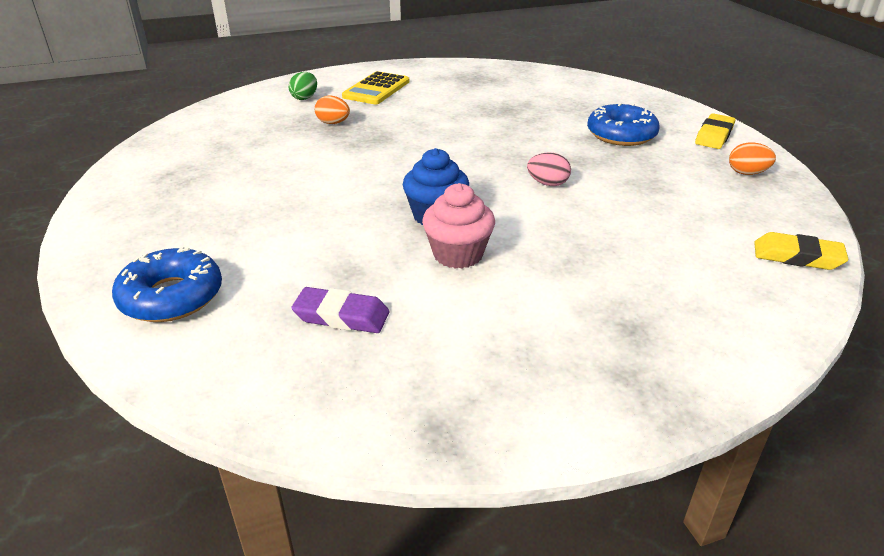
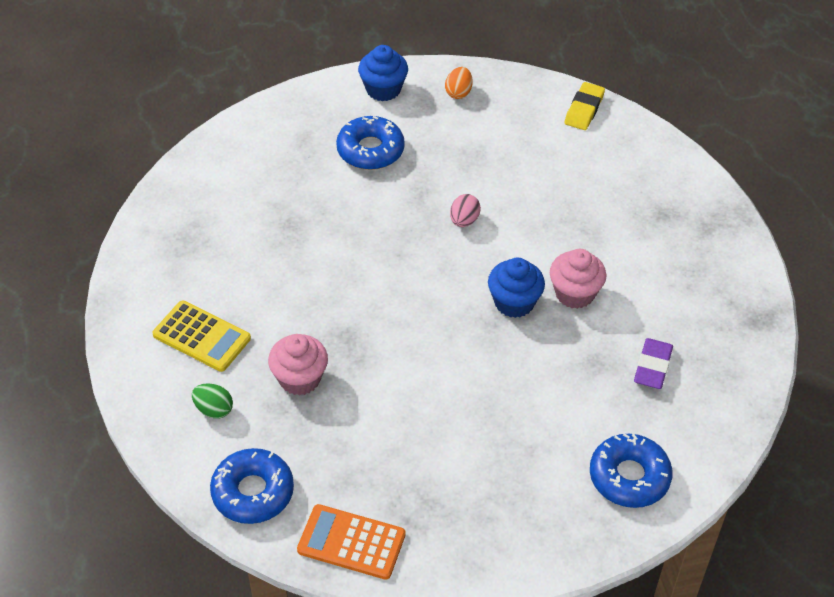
camera: 85 degrees left, 15 degrees up
orange egg [315,95,350,124] -> pink cupcake [268,334,328,396]
yellow eraser [695,113,735,149] -> blue cupcake [358,45,408,101]
none -> blue donut [210,448,294,524]
none -> orange calculator [297,504,406,580]

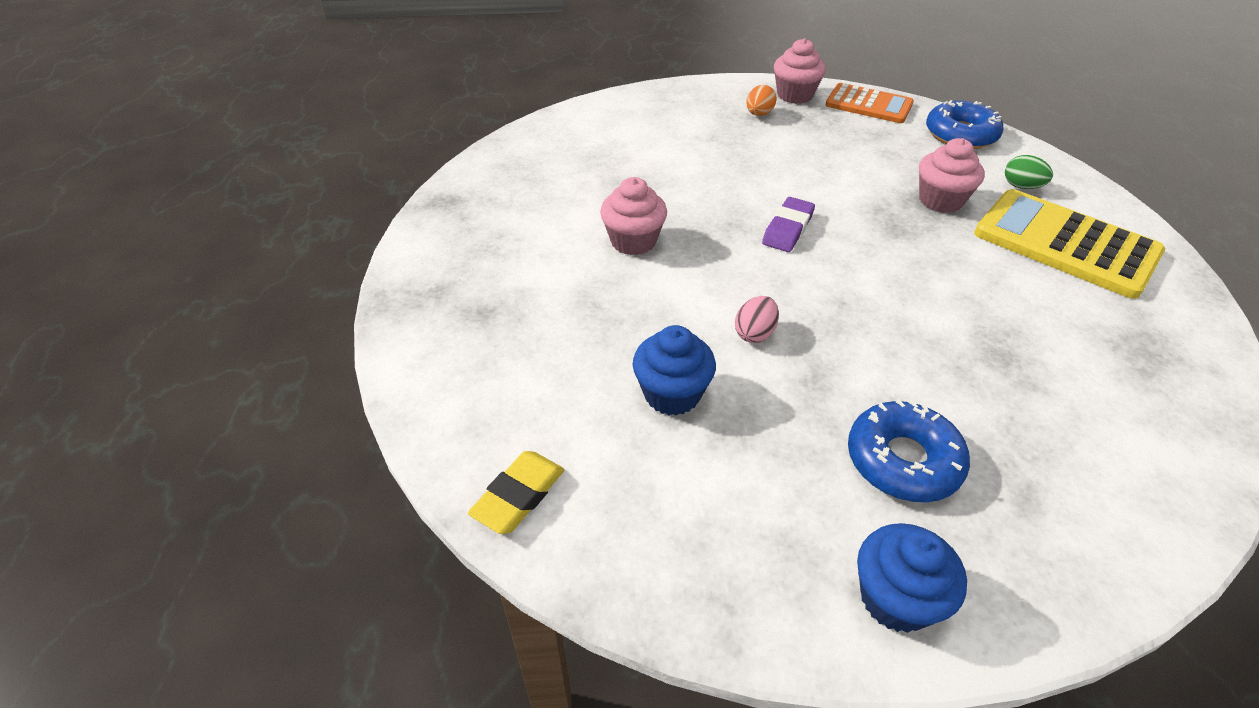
camera: 170 degrees left, 5 degrees down
yellow calculator [152,300,251,372] -> yellow calculator [974,189,1165,299], size x1.58
orange egg [445,67,473,99] -> orange egg moved to [746,85,777,116]
blue cupcake [488,258,545,318] -> blue cupcake moved to [633,325,716,416]
blue donut [590,433,673,508] -> none
purple eraser [634,338,673,389] -> purple eraser moved to [762,197,815,252]
none -> pink cupcake [774,38,826,104]

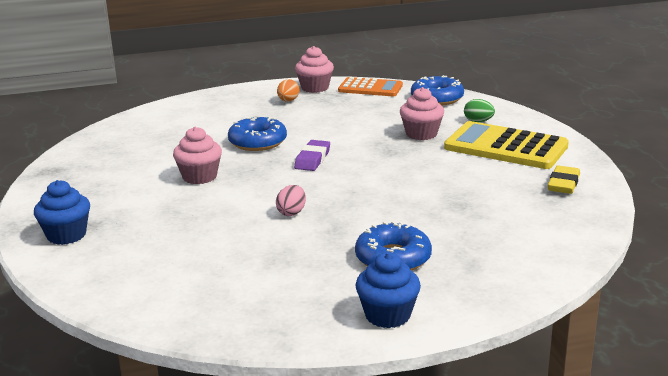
camera: 10 degrees left, 20 degrees down
yellow eraser [468,451,564,534] -> yellow eraser moved to [548,165,580,194]
blue cupcake [633,325,716,416] -> blue cupcake moved to [34,180,90,245]
none -> blue donut [228,116,287,151]

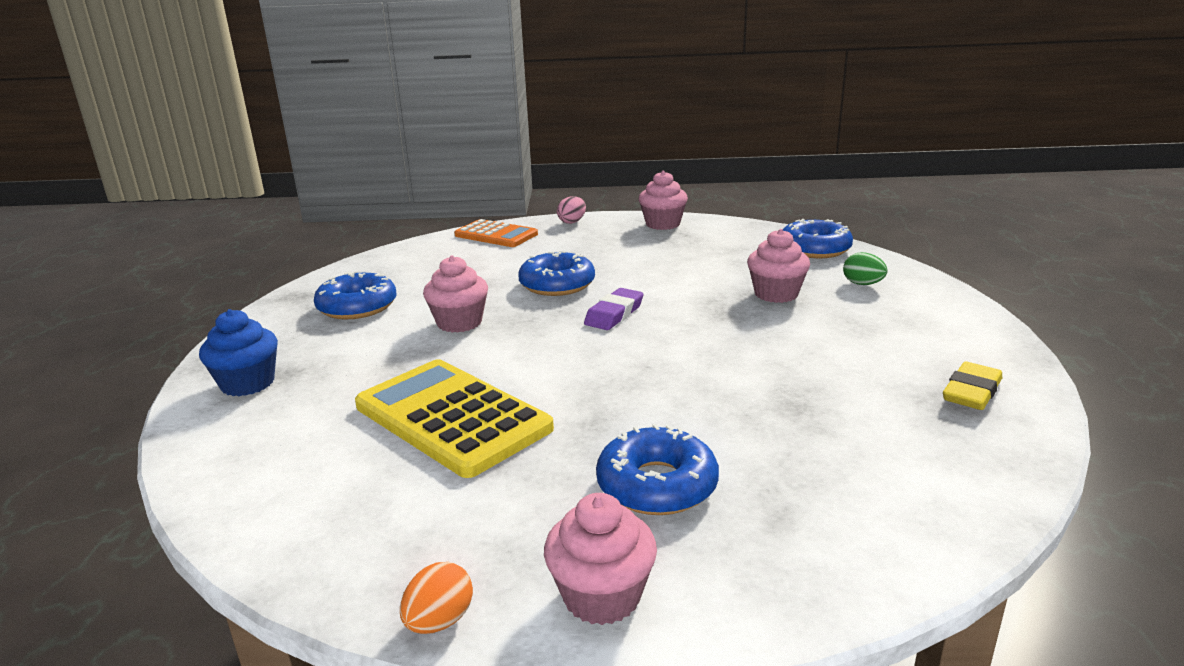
camera: 15 degrees right, 0 degrees up
pink egg [276,185,306,216] -> pink egg moved to [557,196,586,224]
orange egg [277,79,299,102] -> orange egg moved to [400,562,473,634]
orange calculator [338,77,403,96] -> orange calculator moved to [454,219,538,247]
blue cupcake [355,252,421,328] -> pink cupcake [544,493,657,625]
yellow calculator [444,121,569,169] -> yellow calculator moved to [355,359,554,478]
none -> blue donut [314,271,397,320]

